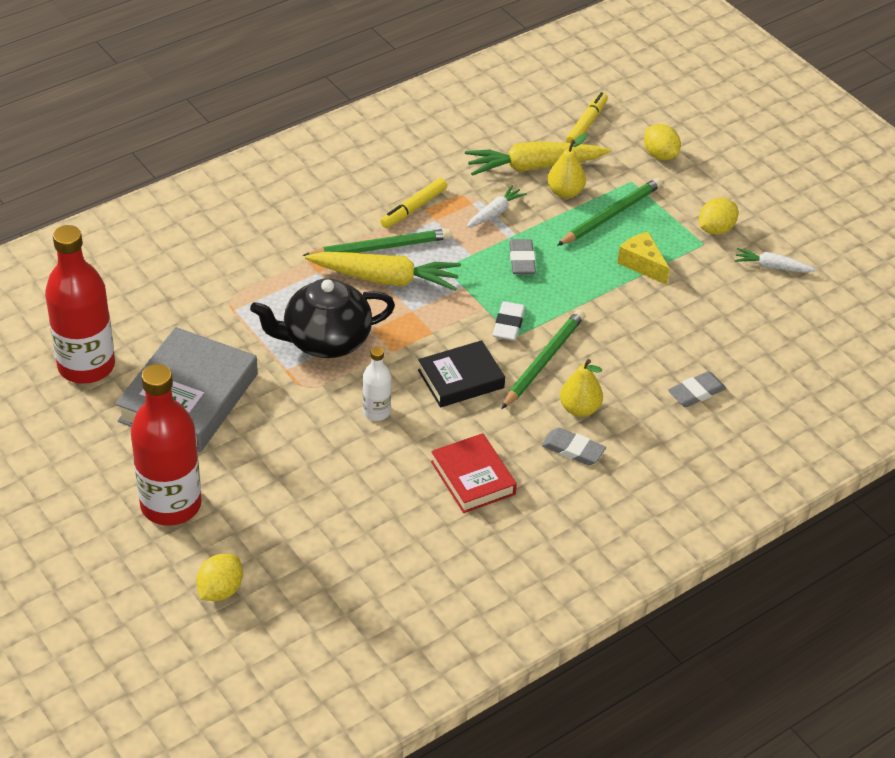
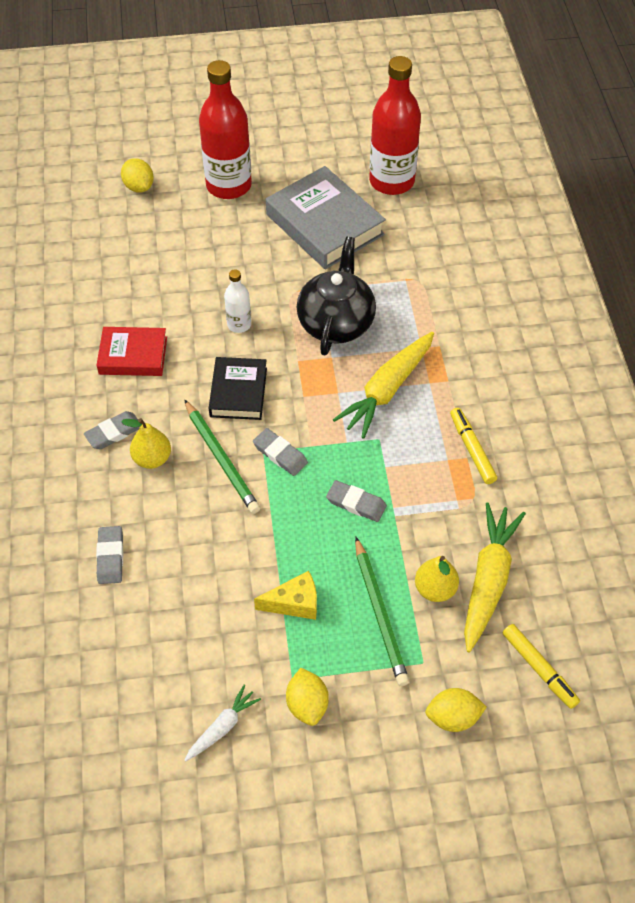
camera: 120 degrees right, 10 degrees up
green pencil [303,228,451,256] -> none
white carrot [466,185,527,228] -> none
white eraser [493,301,525,341] -> grey eraser [253,428,308,476]

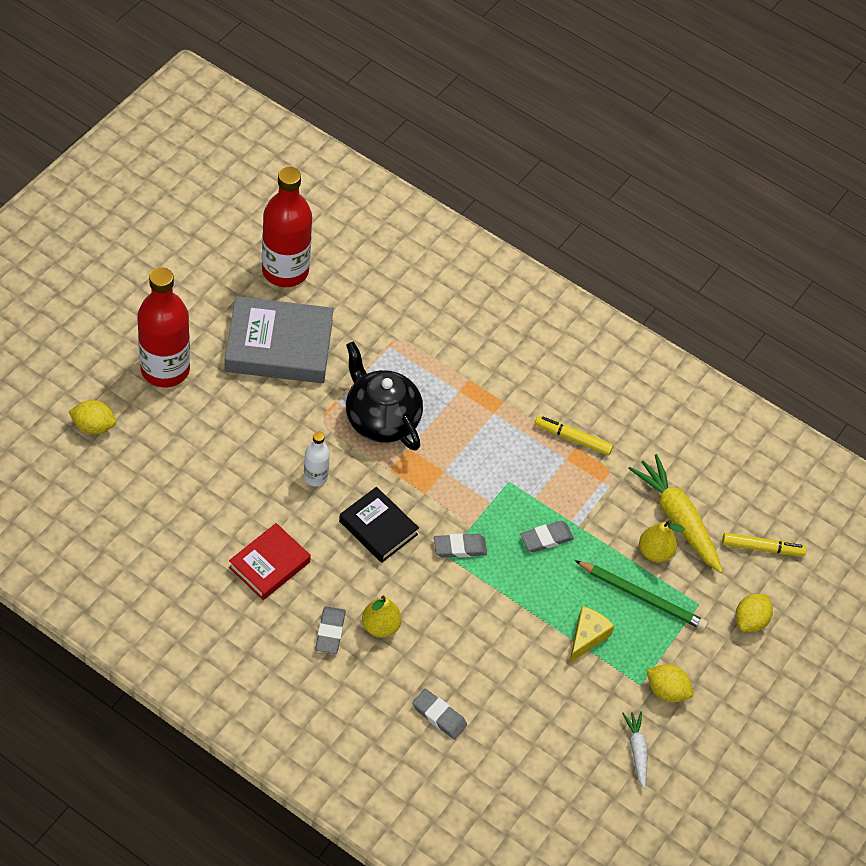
camera: 55 degrees left, 0 degrees up
green pencil [184,399,260,514] -> none
yellow carrot [333,332,434,439] -> none

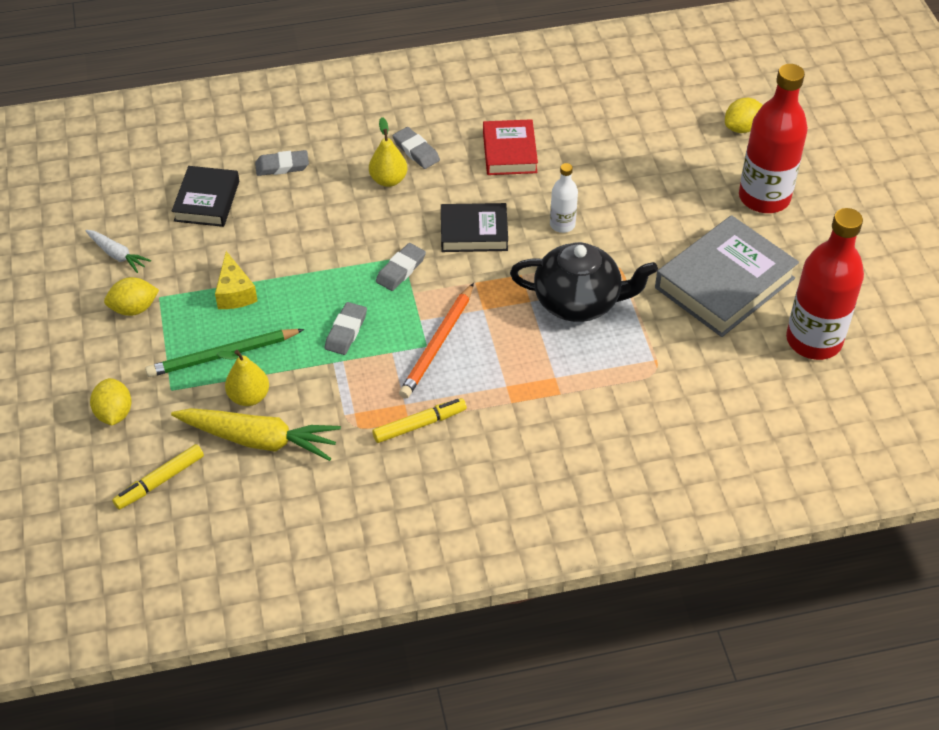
camera: 140 degrees right, 5 degrees down
none -> black book [172,166,239,227]
none -> orange pencil [399,283,474,399]

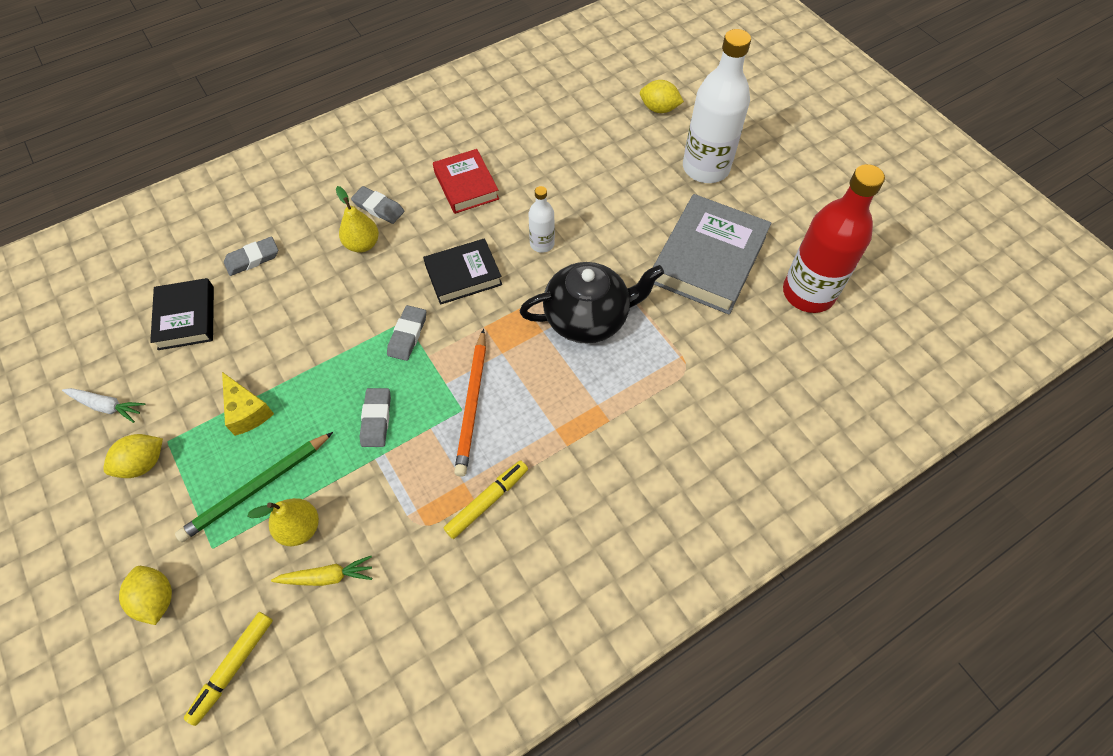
camera: 20 degrees left, 10 degrees up
yellow carrot [171,408,341,461] -> yellow carrot [271,556,372,586], size x0.53
yellow lemon [725,98,763,133] -> yellow lemon turned 75 degrees clockwise [640,80,684,113]
red bottle [739,64,808,213] -> white bottle [683,29,751,183]

